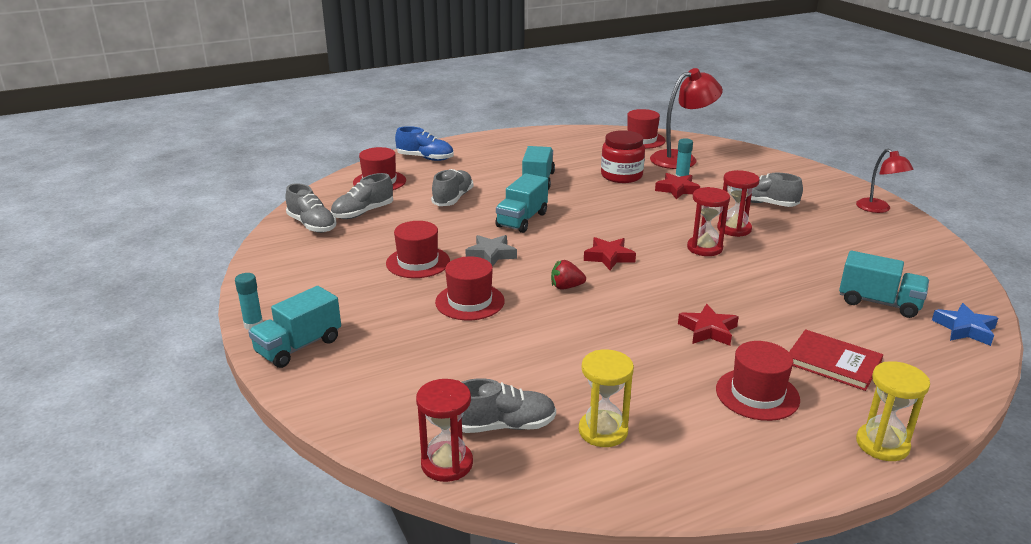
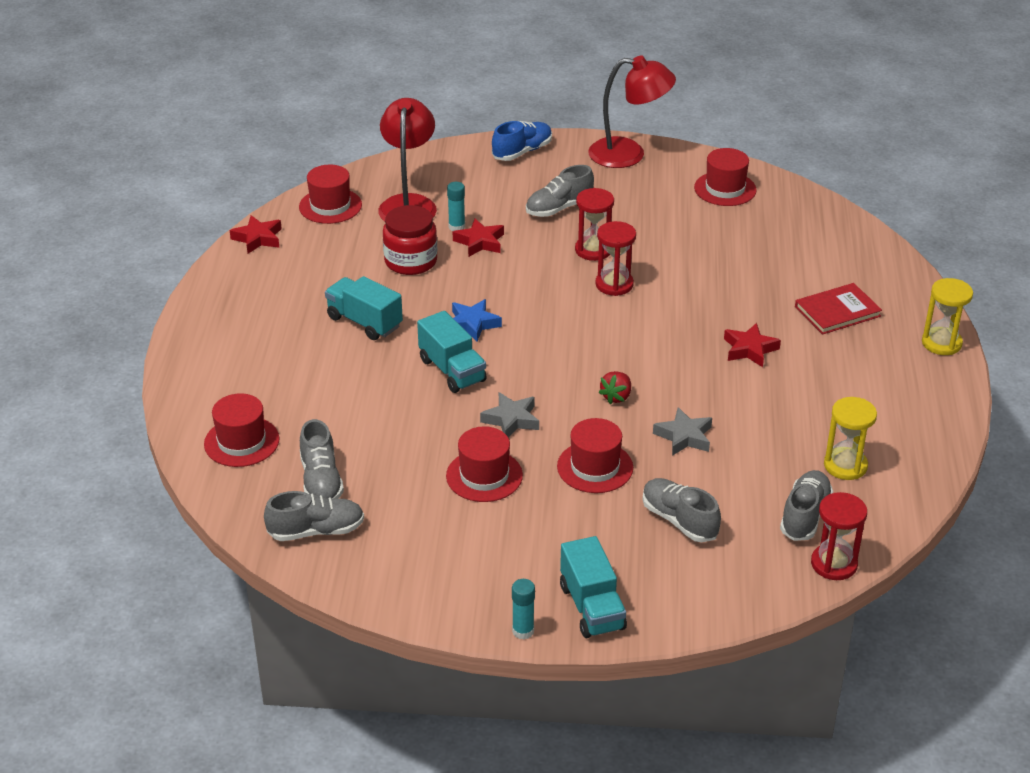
camera: 60 degrees left, 10 degrees up
blue shoe [395,126,454,161] -> blue shoe moved to [492,121,552,161]
grey shoe [431,169,473,206] -> grey shoe moved to [642,478,721,542]
red star [584,237,636,270] -> red star moved to [230,215,282,254]
red hat [716,341,800,421] -> red hat moved to [694,148,757,206]
turquoise truck [839,251,929,318] -> none
red lamp [856,149,914,213] -> red lamp [588,55,676,168], size x1.61
blue star [932,303,998,346] -> blue star moved to [452,299,502,341]
none -> grey star [653,407,712,456]

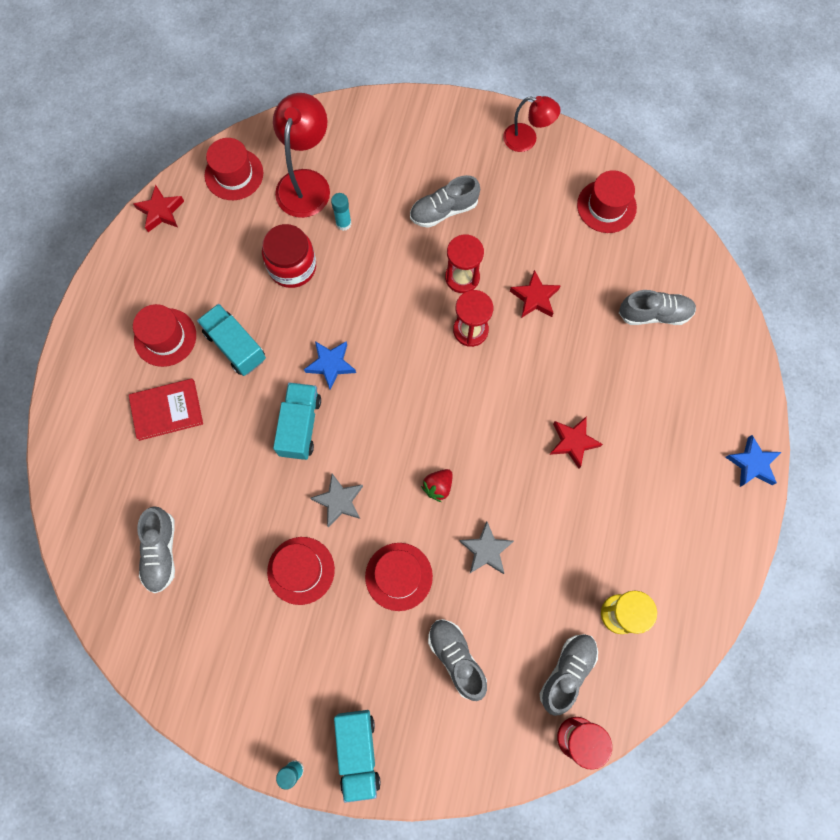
camera: 10 degrees right, 35 degrees up
red hat [204,393,279,467] -> red hat moved to [133,304,196,367]
grey shoe [264,491,364,541] -> grey shoe moved to [619,290,696,325]
turquoise truck [417,311,487,393] -> turquoise truck turned 150 degrees counterclockwise [273,382,321,460]
red star [453,219,504,257] -> red star moved to [510,270,561,318]
blue shoe [492,121,552,161] -> none
red lamp [588,55,676,168] -> red lamp [503,96,560,152], size x0.62
red book [795,283,882,335] -> red book moved to [129,379,203,441]
yellow hourglass [922,278,973,355] -> blue star [725,435,781,487]

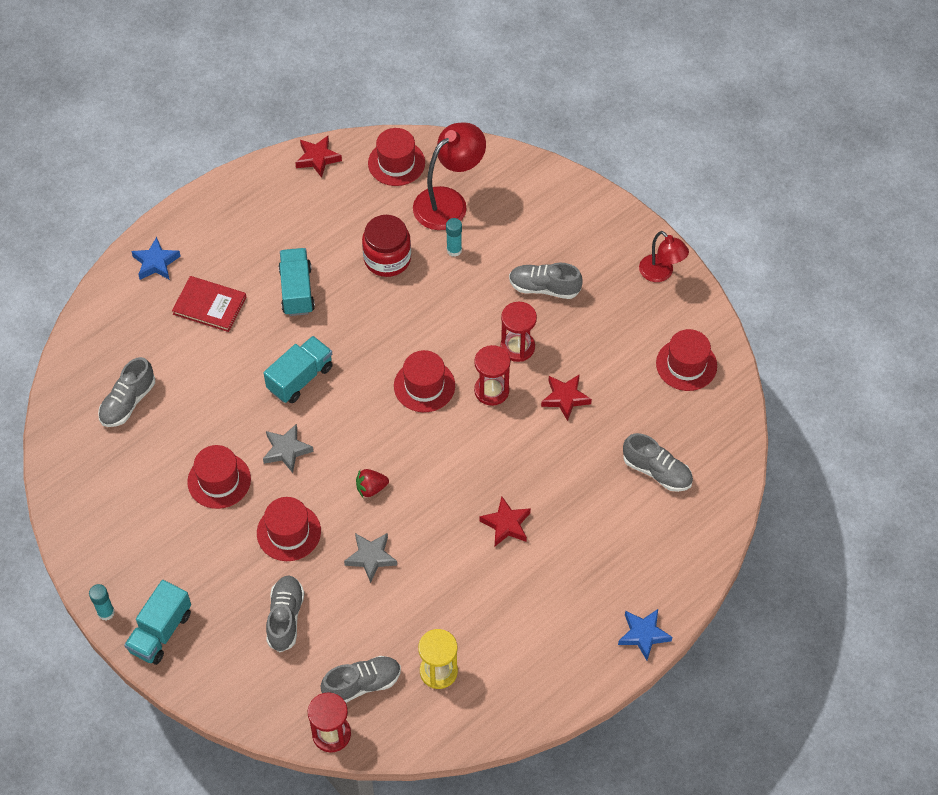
camera: 35 degrees right, 15 degrees down
red hat [133,304,196,367] -> red hat moved to [394,350,455,412]
blue star [304,341,356,390] -> blue star moved to [131,237,181,280]

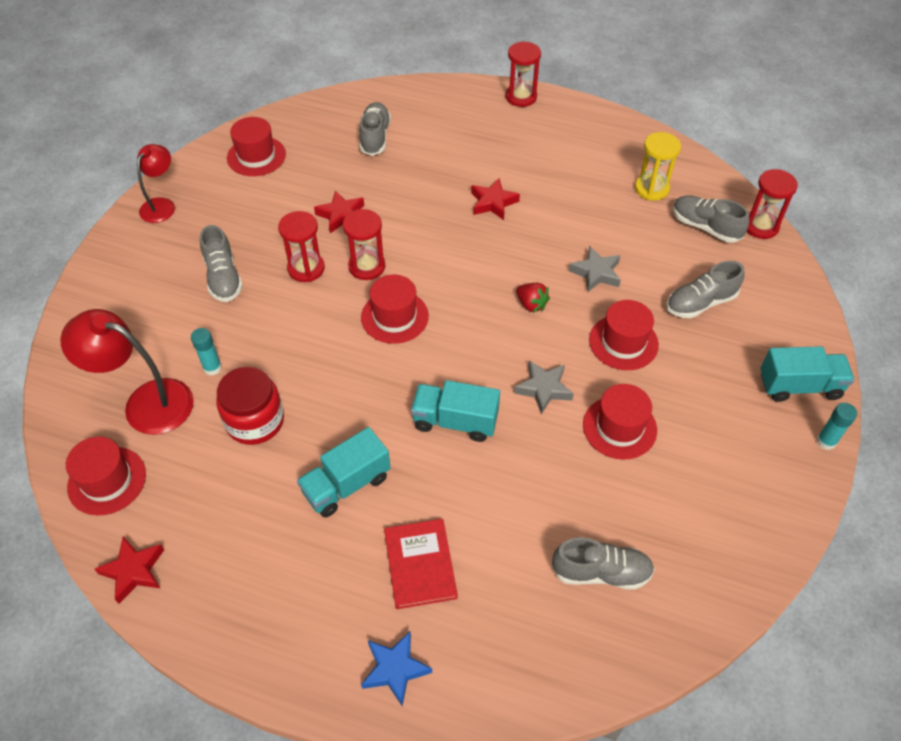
camera: 120 degrees left, 5 degrees down
blue star [618,609,672,660] -> red hourglass [506,41,541,107]

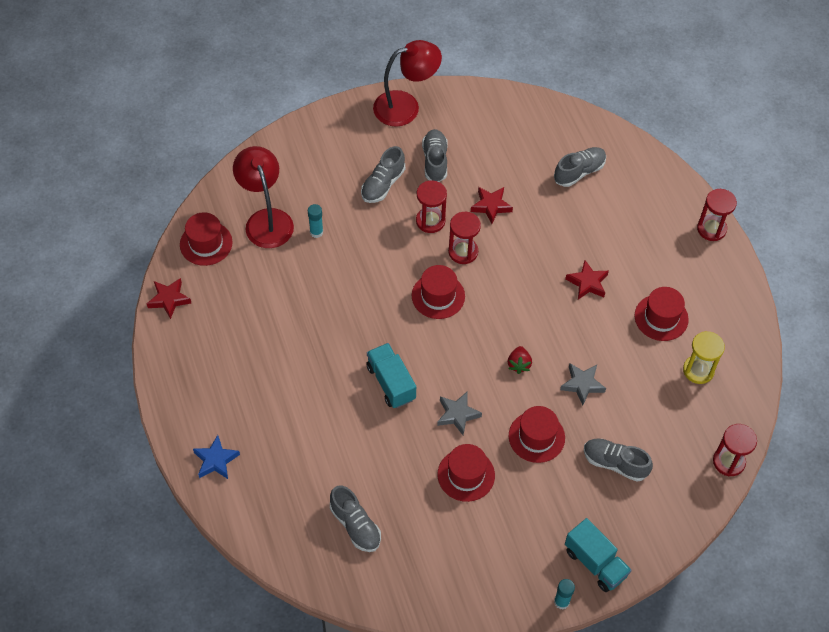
camera: 50 degrees right, 5 degrees up
red lamp [137,144,175,223] -> red lamp [373,40,442,127], size x1.61
red jar [216,367,284,445] -> none
red hat [227,117,286,176] -> red hat moved to [635,287,689,341]
turquoise truck [297,427,391,518] -> none
red book [384,519,458,609] -> none
grey shoe [673,195,750,243] -> grey shoe moved to [422,129,448,182]

